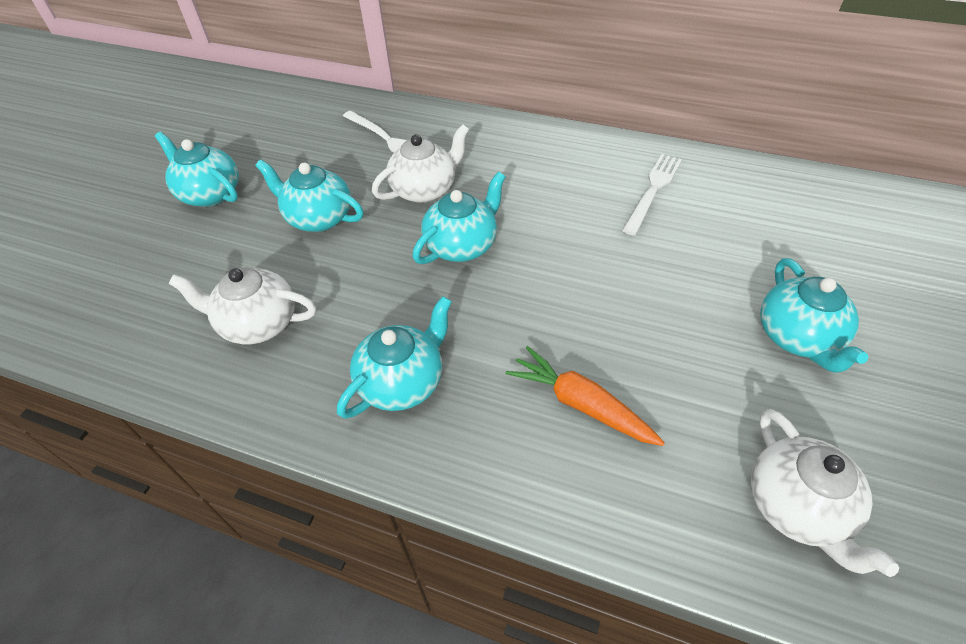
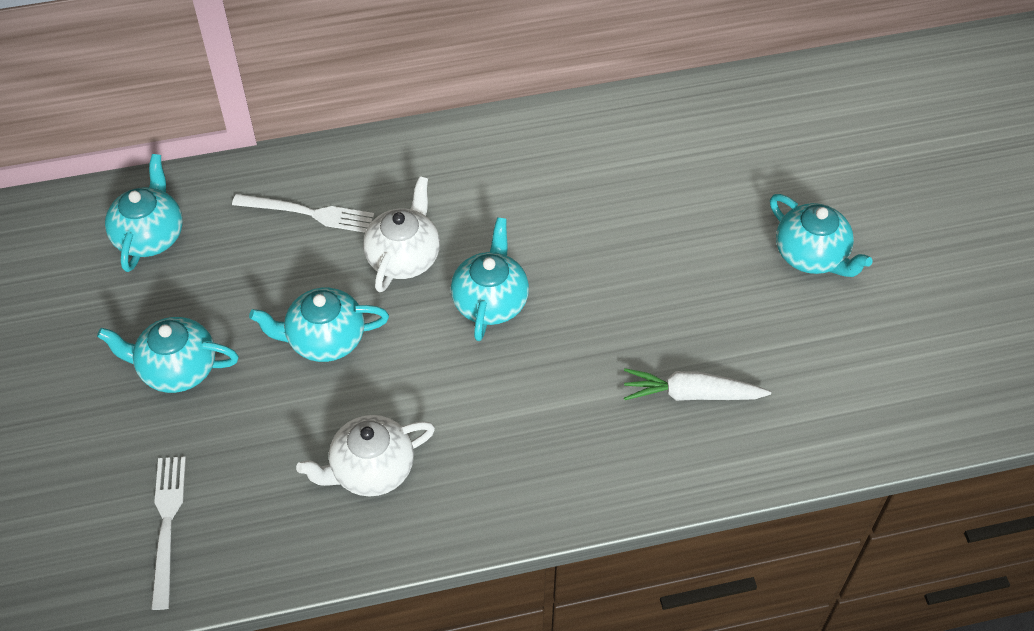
camera: 35 degrees left, 5 degrees up
turquoise teapot [337,296,452,418] -> turquoise teapot moved to [105,154,183,272]
orange carrot [506,346,665,446] -> white carrot [624,368,771,401]
white fork [622,154,682,236] -> white fork moved to [151,457,186,610]
white teapot [751,409,899,577] -> none

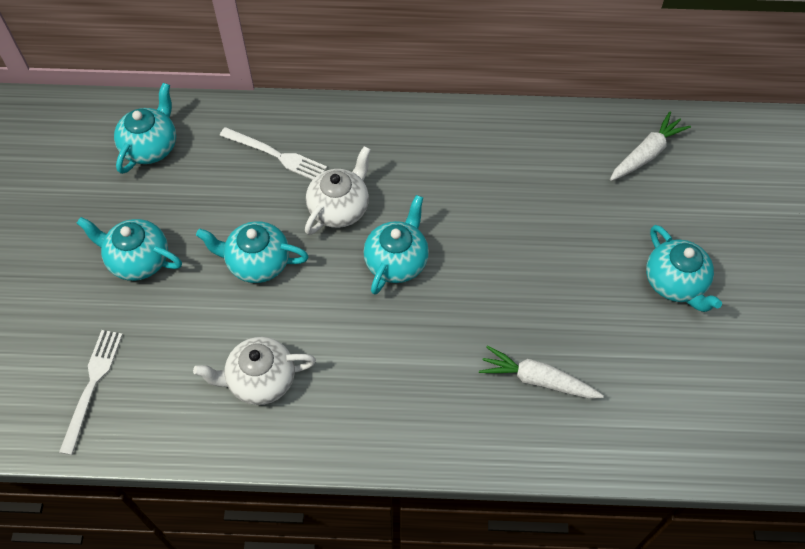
camera: 15 degrees right, 5 degrees up
none -> white carrot [610,112,691,181]

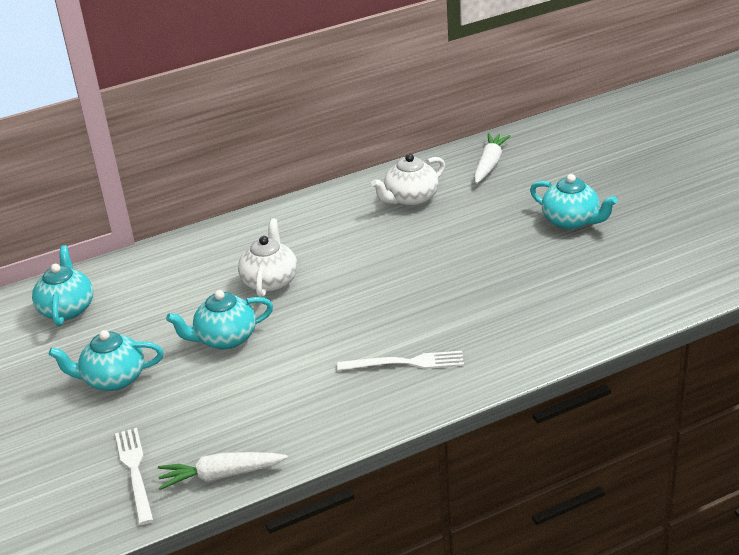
camera: 25 degrees left, 25 degrees down
white teapot [193,337,316,405] -> white teapot moved to [371,153,445,207]
white fork [220,127,327,180] -> white fork moved to [337,351,464,371]
turquoise teapot [363,195,429,295] -> none
white carrot [479,345,604,399] -> white carrot moved to [158,452,288,490]

